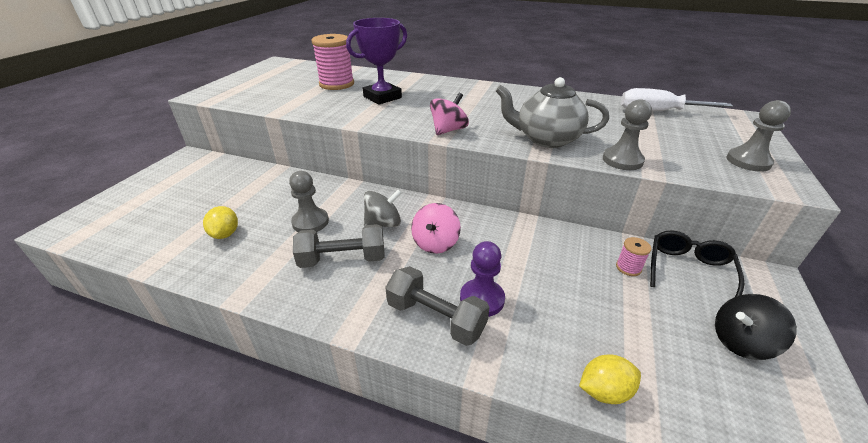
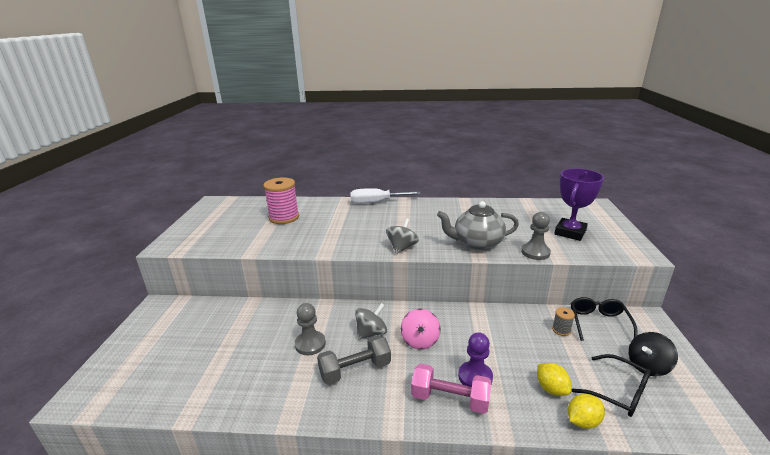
camera: 15 degrees left, 10 degrees down
yellow lemon [203,206,238,239] -> yellow lemon moved to [537,363,571,396]
purple trophy [346,18,407,104] -> purple trophy moved to [554,168,604,241]
grey dumbbell [385,266,490,346] -> pink dumbbell [411,364,491,414]
pink spinning top [430,93,469,135] -> grey spinning top [386,218,419,254]
pink spool [616,237,651,276] -> grey spool [552,307,575,336]
white screwdriver [621,88,733,111] -> white screwdriver moved to [350,188,421,204]
grey pawn [726,100,791,172] -> none
none -> black glasses [572,354,651,417]

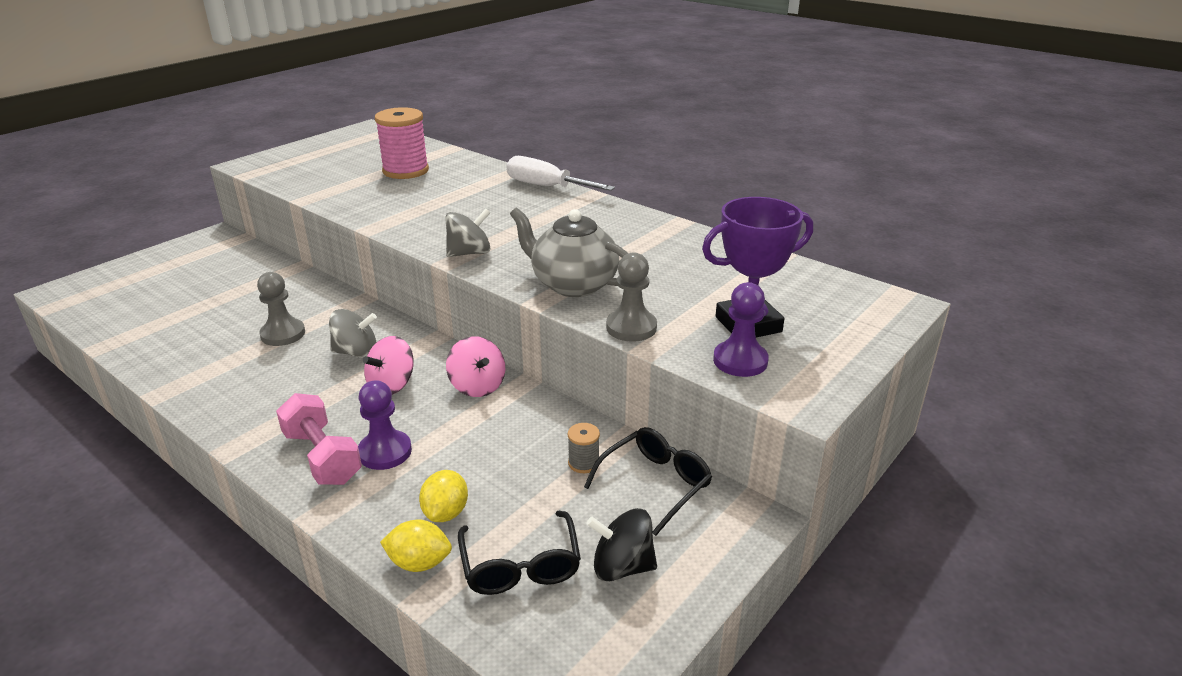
camera: 35 degrees right, 5 degrees up
grey dumbbell [317,335,391,385] -> none
none -> pink spinning top [446,336,505,397]
none -> purple pawn [713,282,769,377]

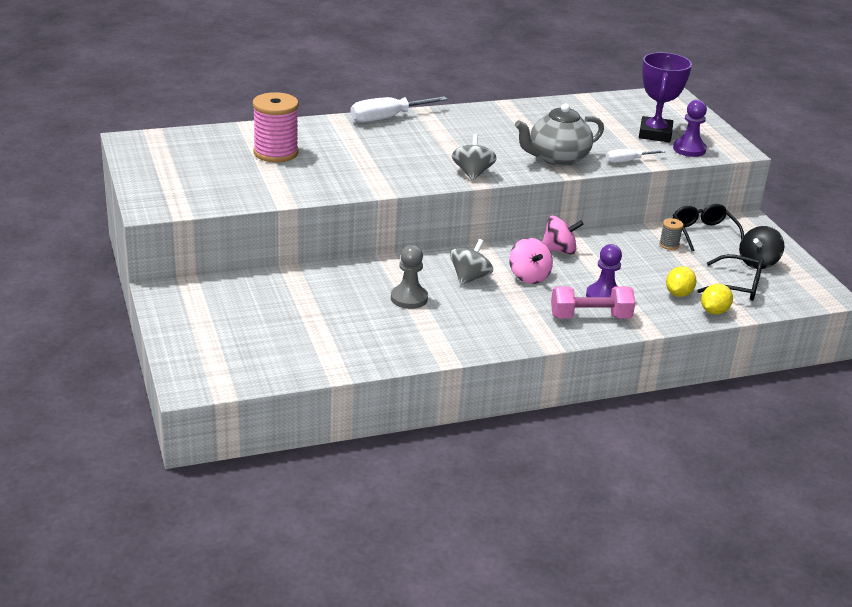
camera: 60 degrees left, 0 degrees up
yellow lemon [419,470,468,522] -> yellow lemon turned 75 degrees clockwise [666,266,697,297]
grey pawn [606,252,657,342] -> white screwdriver [606,149,666,163]

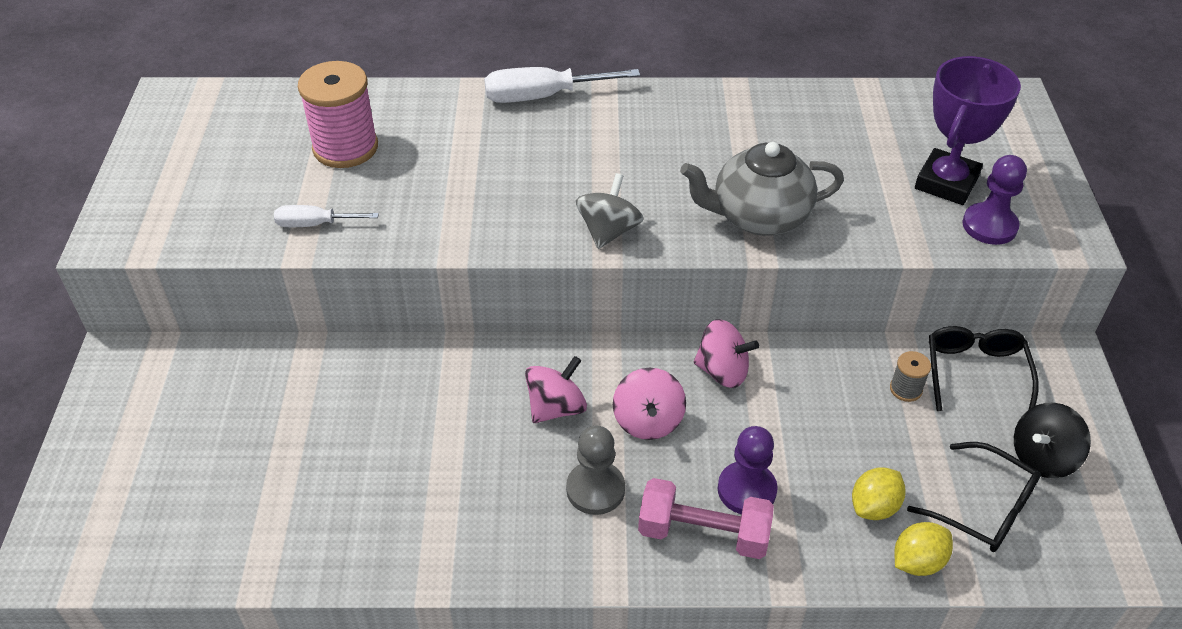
camera: 20 degrees right, 15 degrees up
grey pawn [391,245,428,309] -> grey pawn moved to [566,426,625,515]
grey spinning top [450,239,493,285] -> pink spinning top [525,356,587,423]
white screwdriver [606,149,666,163] -> white screwdriver moved to [274,205,379,227]

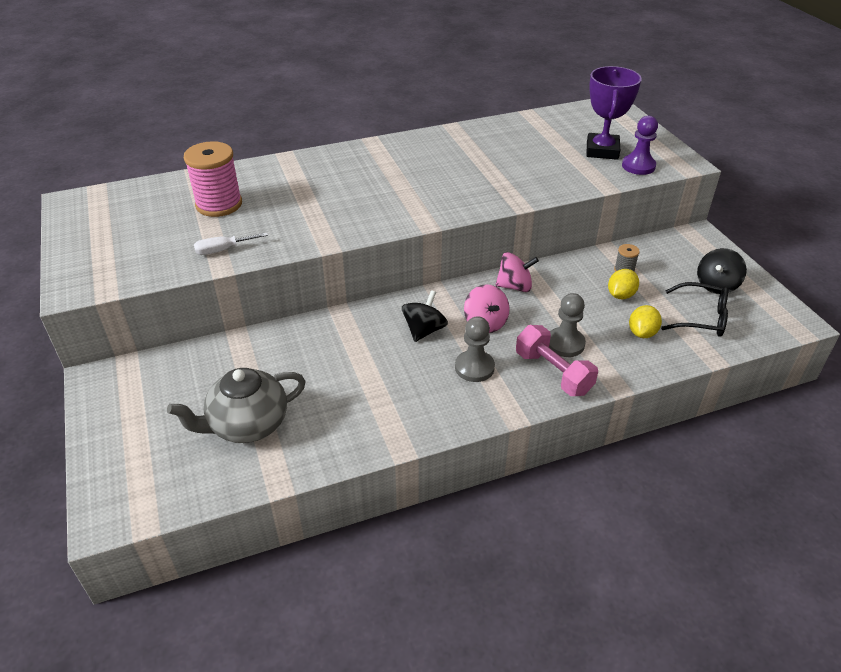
camera: 20 degrees left, 5 degrees down
white screwdriver [484,67,640,103] -> none
pink spinning top [525,356,587,423] -> black spinning top [402,290,448,342]
grey spinning top [575,173,644,249] -> none
pink dumbbell [638,478,774,559] -> pink dumbbell turned 60 degrees clockwise [516,325,598,396]
grey teapot [680,142,844,236] -> grey teapot moved to [167,368,306,443]
purple pawn [718,426,778,514] -> grey pawn [549,293,586,357]
yellow lemon [894,522,953,576] -> yellow lemon moved to [608,269,639,299]
black glasses [929,326,1039,411] -> none

